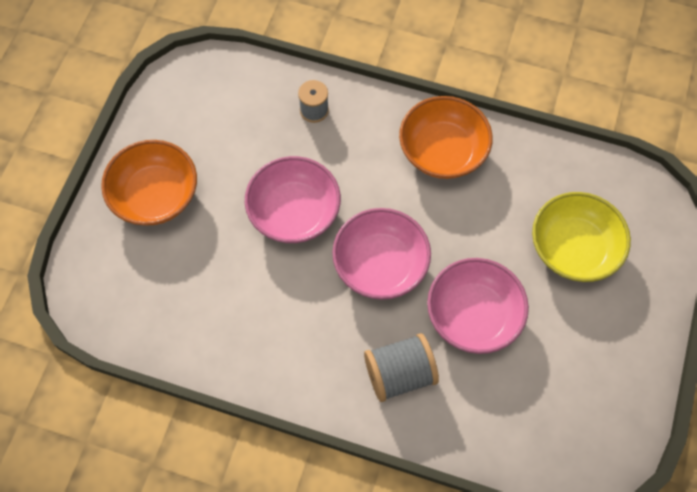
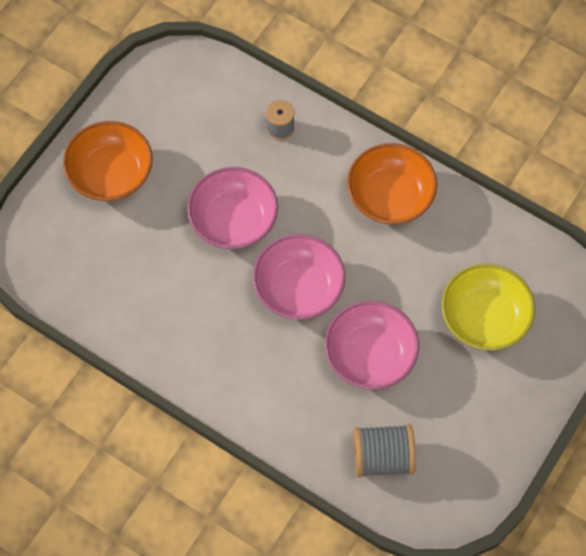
camera: 15 degrees right, 0 degrees up
grey spool [364,333,439,402] -> grey spool moved to [353,424,416,478]

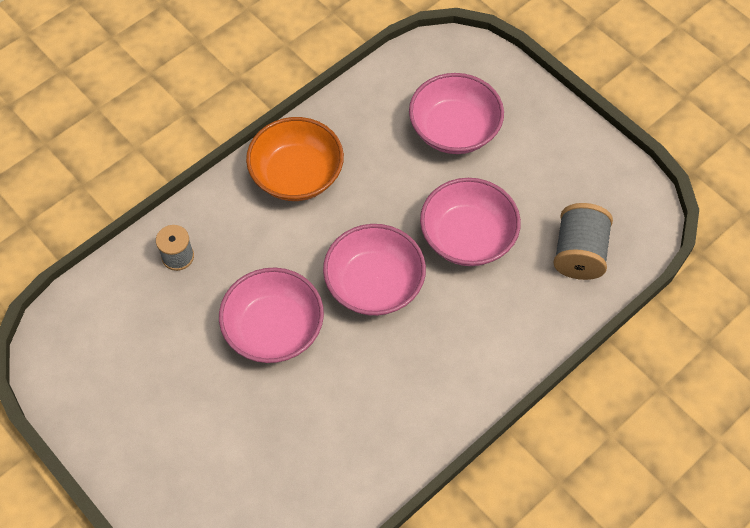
camera: 75 degrees left, 5 degrees down
orange bowl [63,121,153,201] -> none
yellow bowl [442,264,535,351] -> pink bowl [409,73,504,154]

